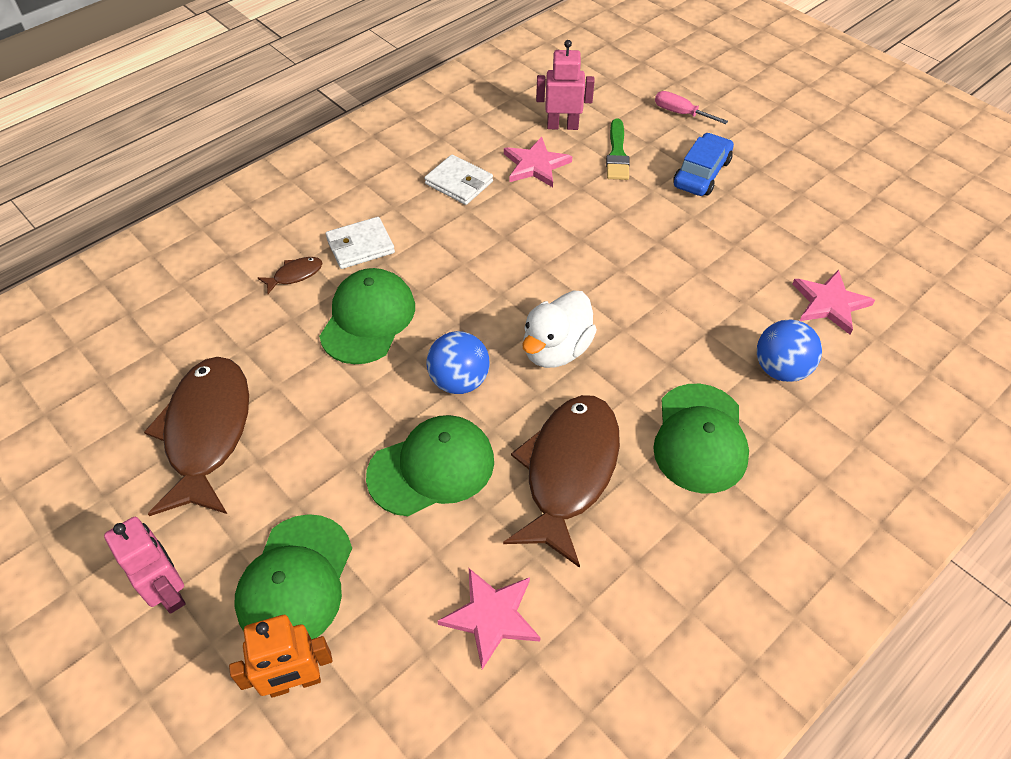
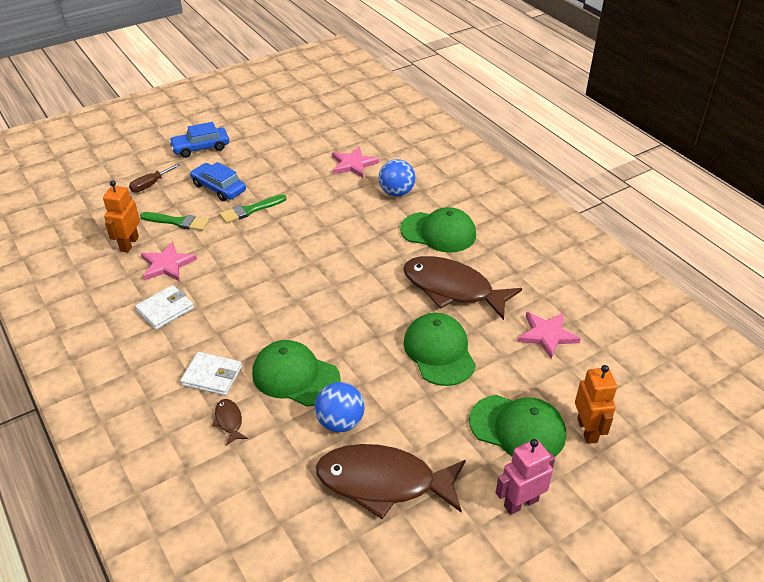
camera: 80 degrees left, 10 degrees down
white wallet [326,217,395,269] -> white wallet turned 60 degrees counterclockwise [180,352,242,396]
blue ball [427,331,490,394] -> blue ball moved to [315,382,364,432]
white duck [522,290,597,368] -> none
pink robot [536,40,595,130] -> orange robot [103,180,140,252]
pink screwdriver [655,91,728,124] -> brown screwdriver [129,163,180,193]
none -> blue car [169,122,229,158]
none -> green brush [220,194,286,223]

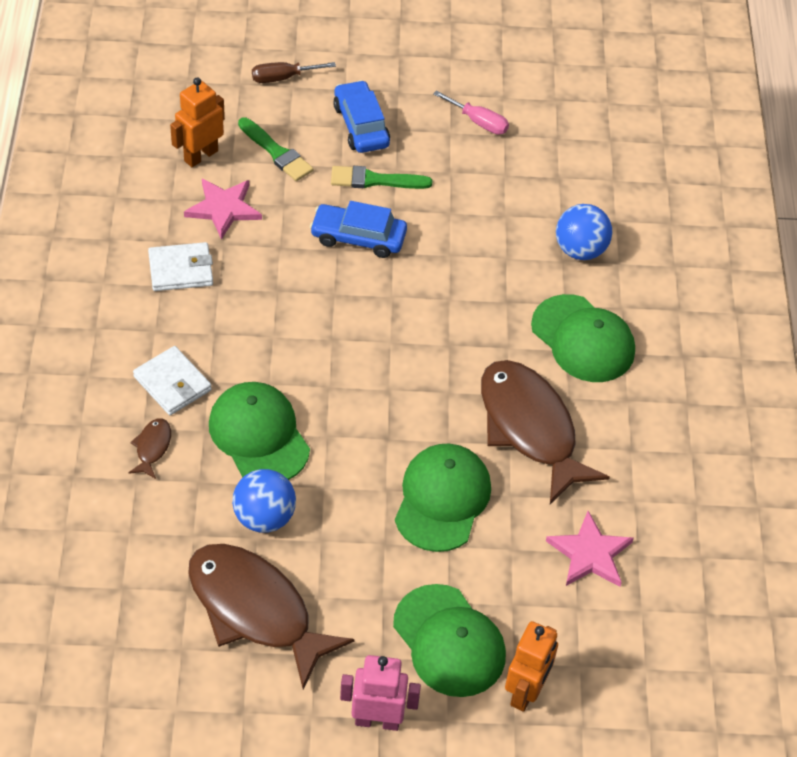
camera: 30 degrees right, 10 degrees up
blue car [169,122,229,158] -> blue car moved to [310,201,407,258]
pink star [332,146,379,178] -> none
none -> pink screwdriver [433,90,509,135]

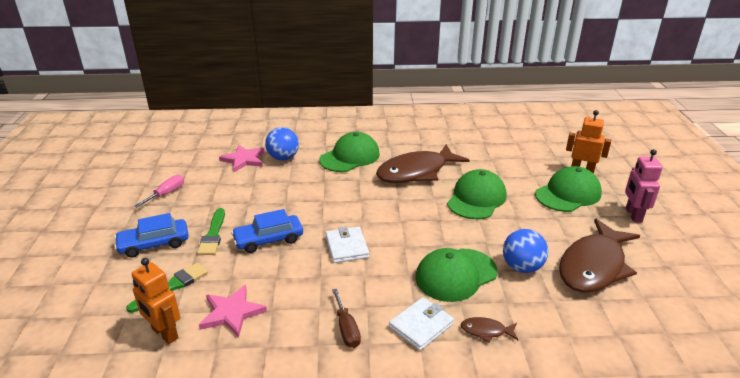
camera: 90 degrees left, 20 degrees down
white wallet [148,242,213,291] -> white wallet moved to [326,226,369,263]
brown screwdriver [252,62,336,83] -> brown screwdriver moved to [332,289,361,348]
blue car [310,201,407,258] -> blue car turned 60 degrees clockwise [231,209,303,253]
green cap [395,444,491,552] -> green cap turned 105 degrees clockwise [447,169,507,219]
pink star [546,511,634,587] -> pink star moved to [219,145,265,172]

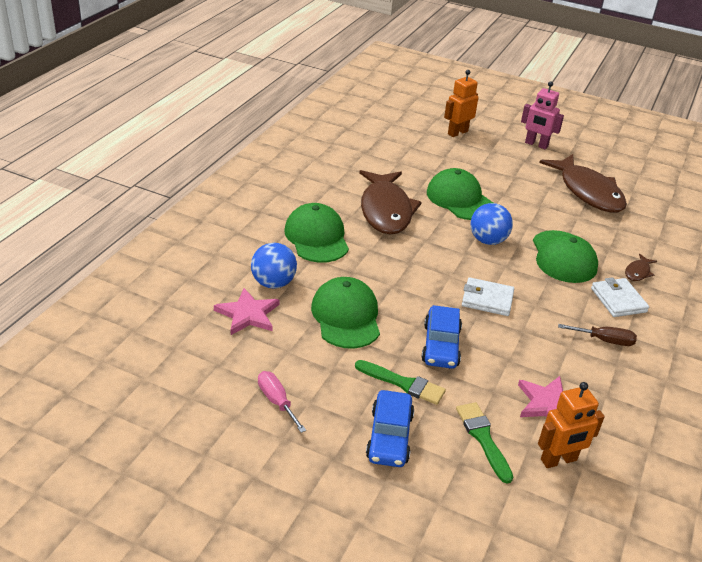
camera: 65 degrees left, 5 degrees up
blue ball [503,229,548,273] -> blue ball moved to [471,203,513,245]
green cap [535,166,602,212] -> green cap moved to [311,277,380,349]

